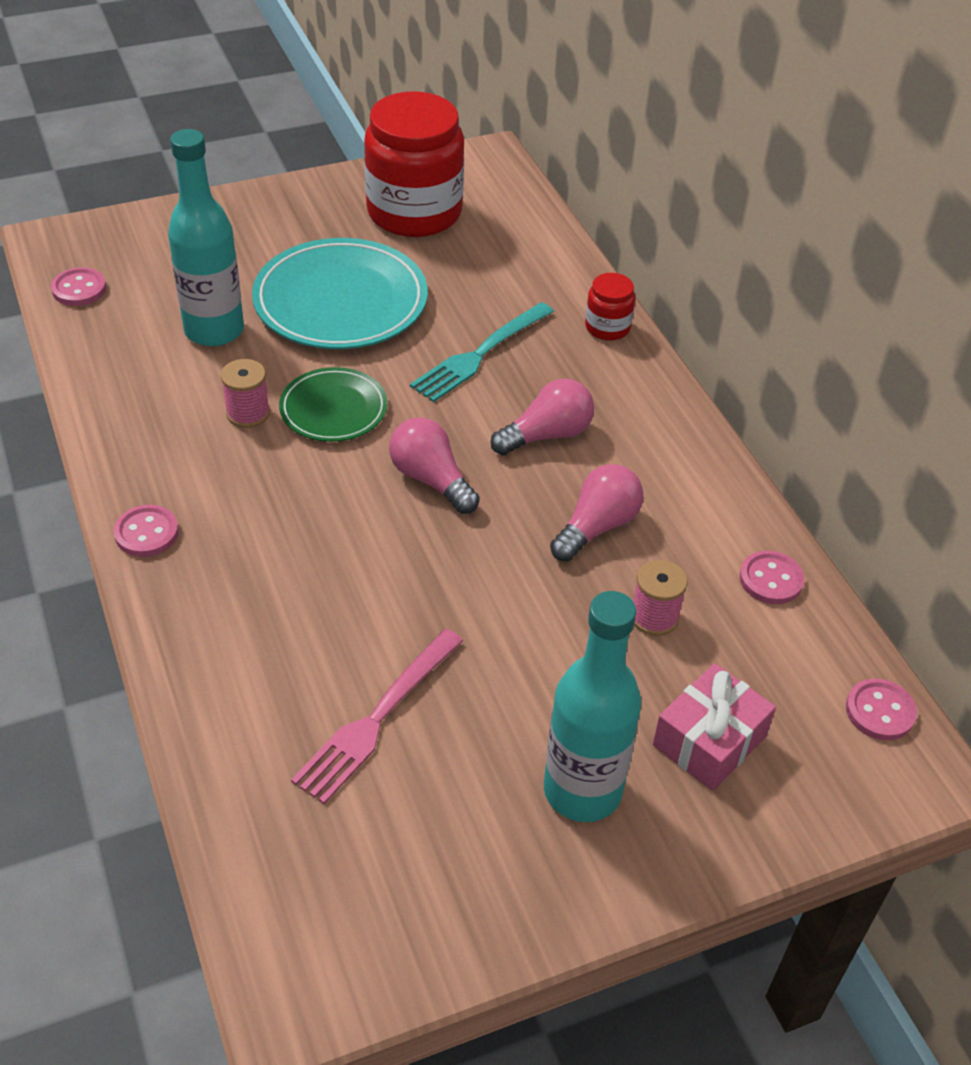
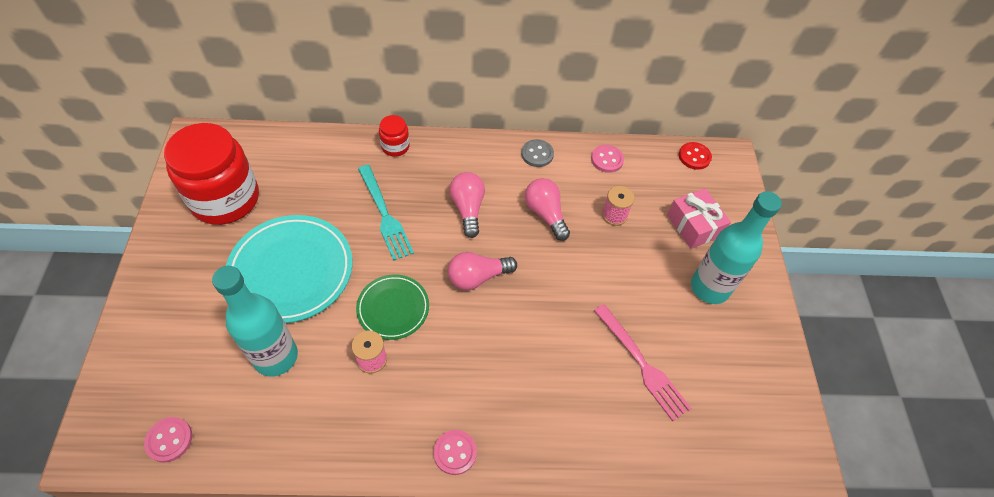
camera: 70 degrees left, 10 degrees up
pink button [846,679,917,740] -> red button [679,142,712,170]
none -> grey button [521,139,554,167]

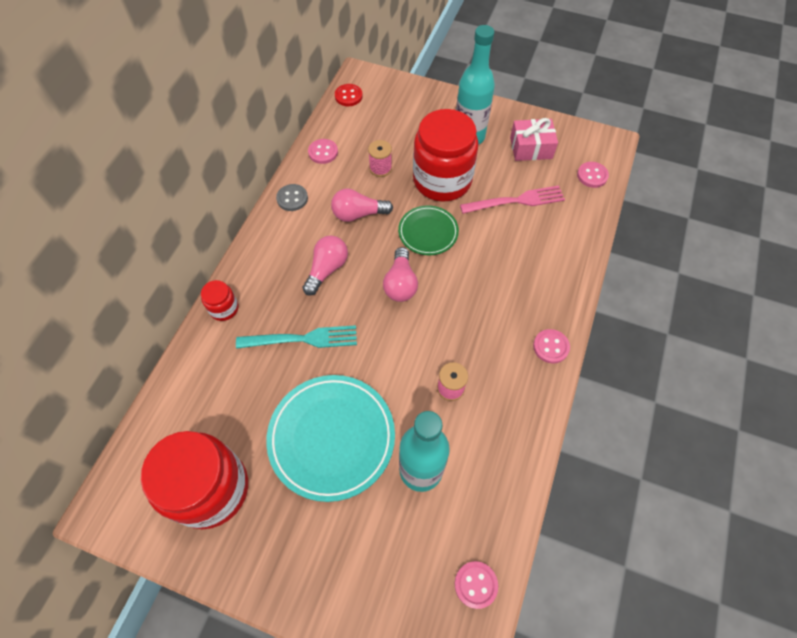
camera: 65 degrees left, 5 degrees up
green plate [356,275,429,340] -> green plate moved to [398,205,459,255]
pink light bulb [449,172,485,238] -> pink light bulb turned 105 degrees clockwise [303,236,348,296]
pink gift [667,188,731,249] -> pink gift moved to [510,118,558,161]
none -> red jar [413,109,478,202]
none -> pink button [577,162,609,188]

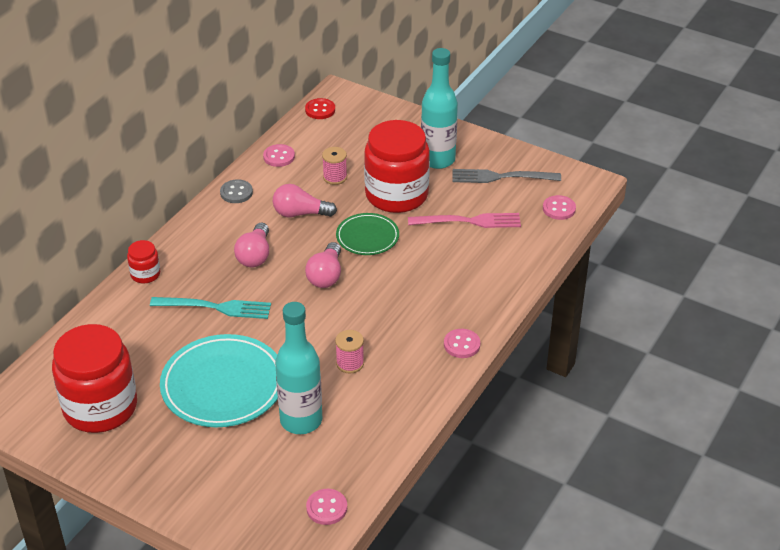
camera: 10 degrees right, 20 degrees down
pink light bulb [303,236,348,296] -> pink light bulb turned 150 degrees clockwise [234,223,269,267]
pink gift [510,118,558,161] -> grey fork [453,169,561,183]

